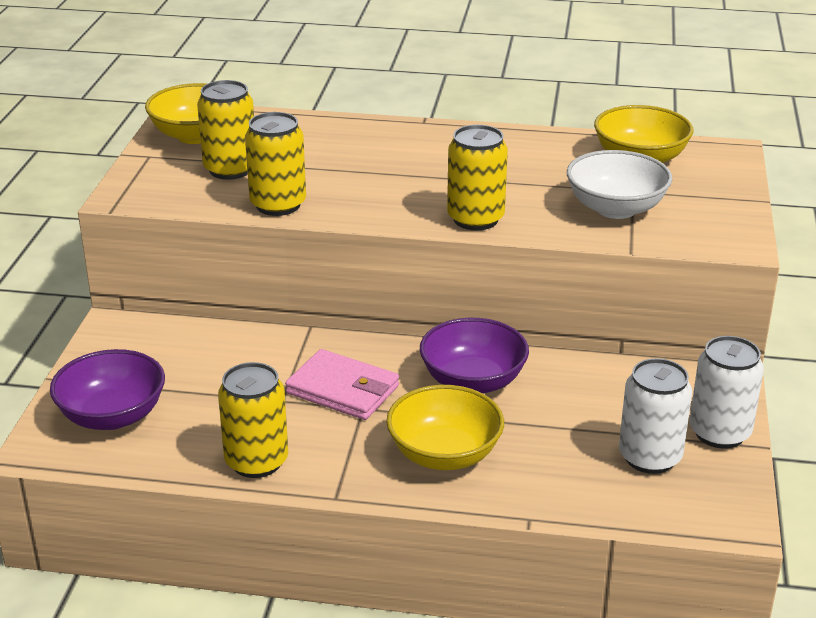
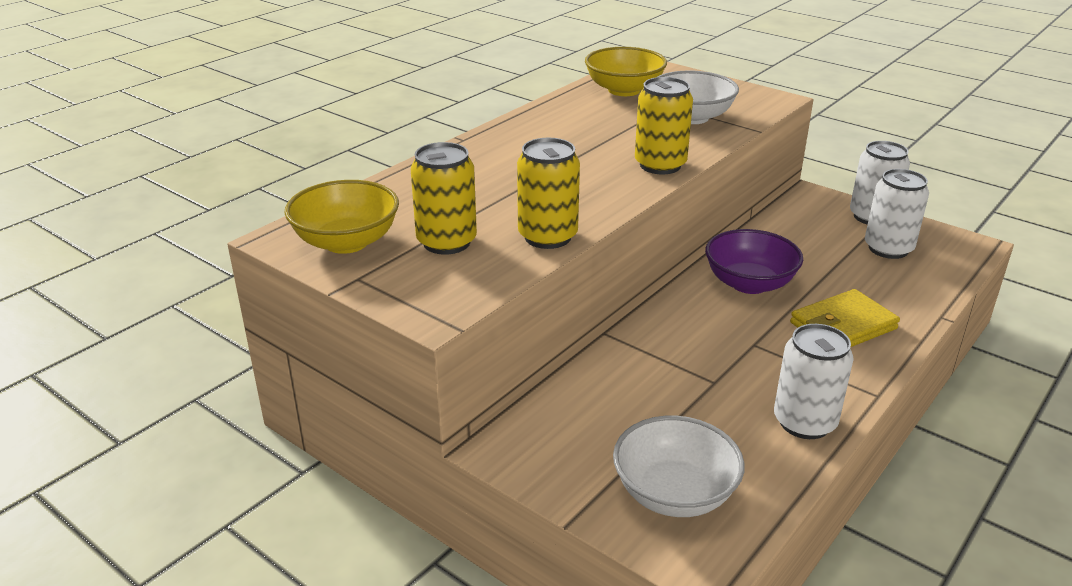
camera: 60 degrees left, 0 degrees up
purple bowl [50,349,165,430] -> white bowl [613,416,745,517]
yellow can [218,362,288,478] -> white can [774,324,854,439]
pink wallet [285,349,399,420] -> none
yellow bowl [386,385,504,470] -> yellow wallet [790,289,900,347]

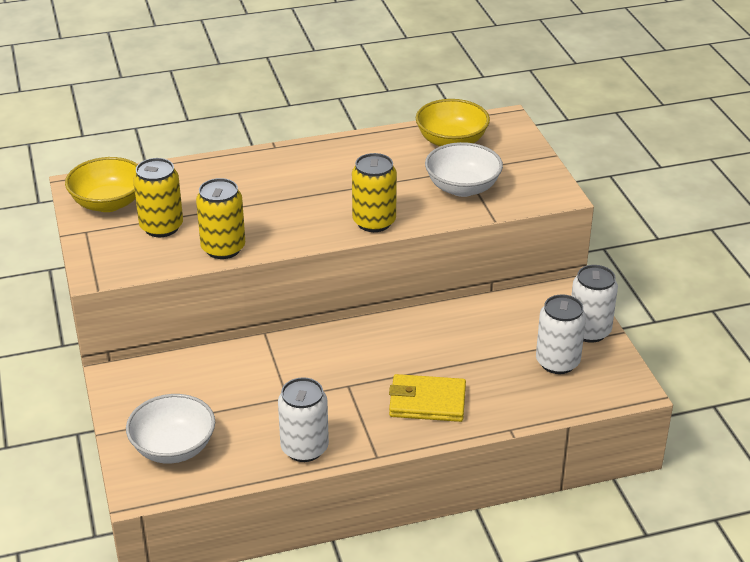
camera: 35 degrees right, 5 degrees up
purple bowl [705,229,803,294] -> none

